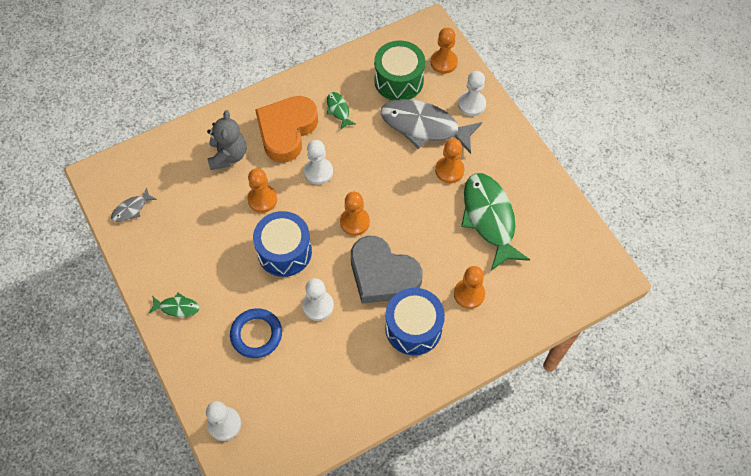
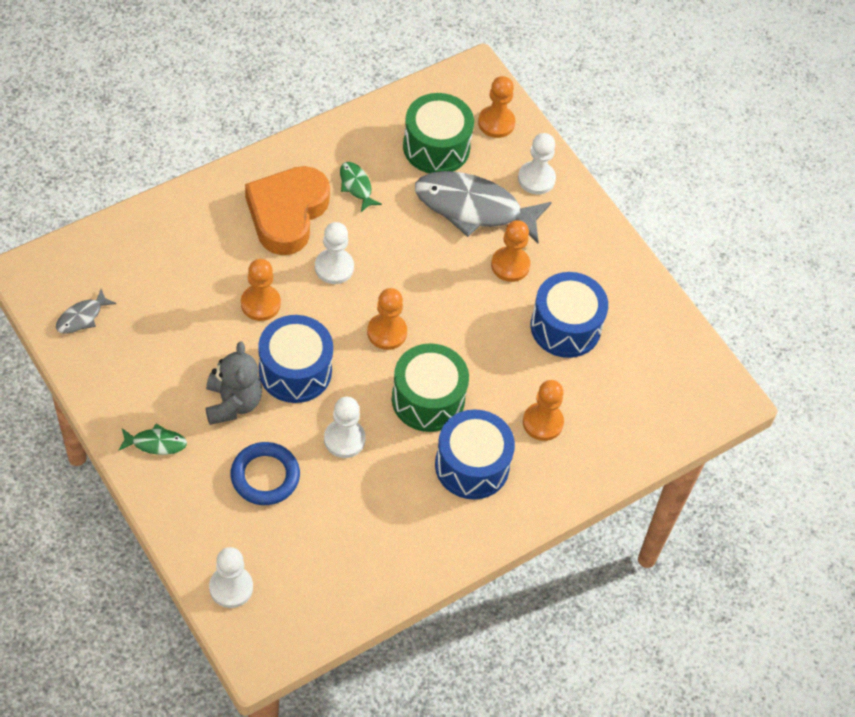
camera: 10 degrees left, 5 degrees down
grey teddy bear [207,110,246,170] -> grey teddy bear moved to [206,342,262,425]
grey heart [351,236,422,304] -> green drum [392,343,469,432]
green fish [461,173,530,271] -> blue drum [531,272,608,358]

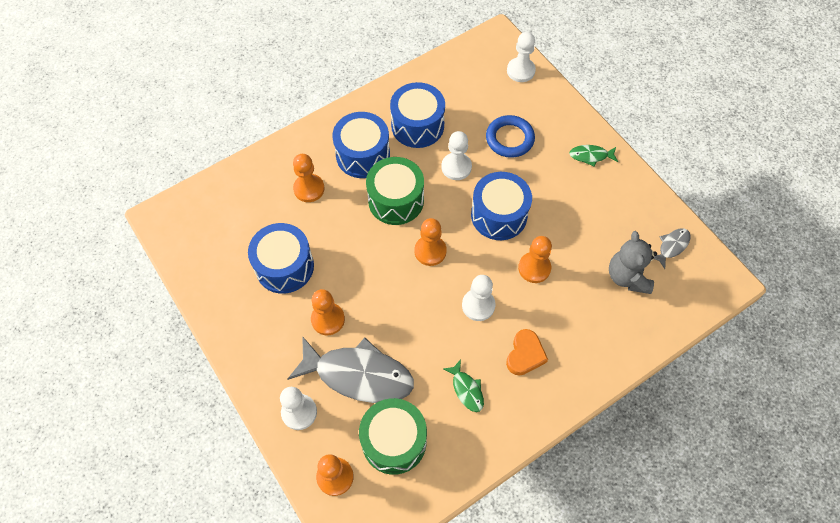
camera: 175 degrees left, 5 degrees up
grey teddy bear [206,342,262,425] -> grey teddy bear moved to [609,231,657,294]
orange heart [245,166,330,255] -> orange heart [506,329,548,376], size x0.54
none -> blue drum [390,82,445,148]

